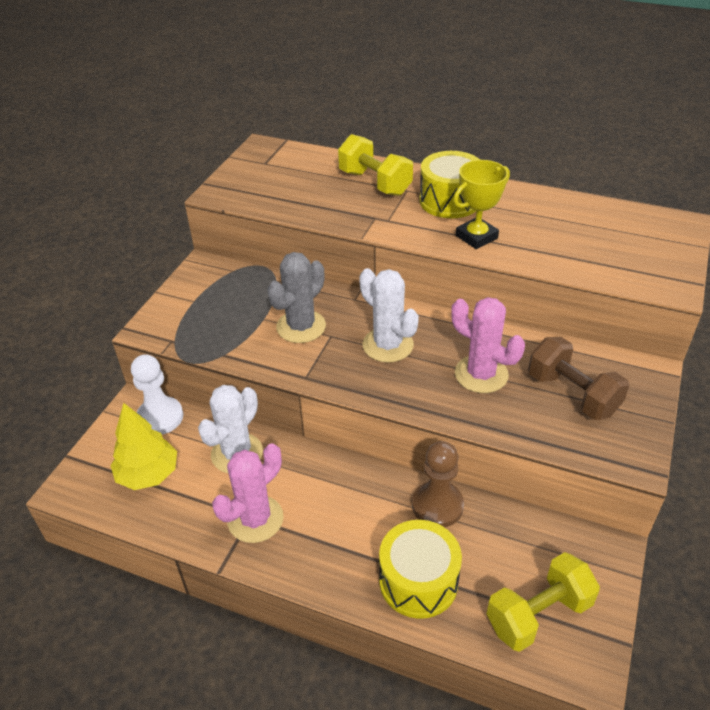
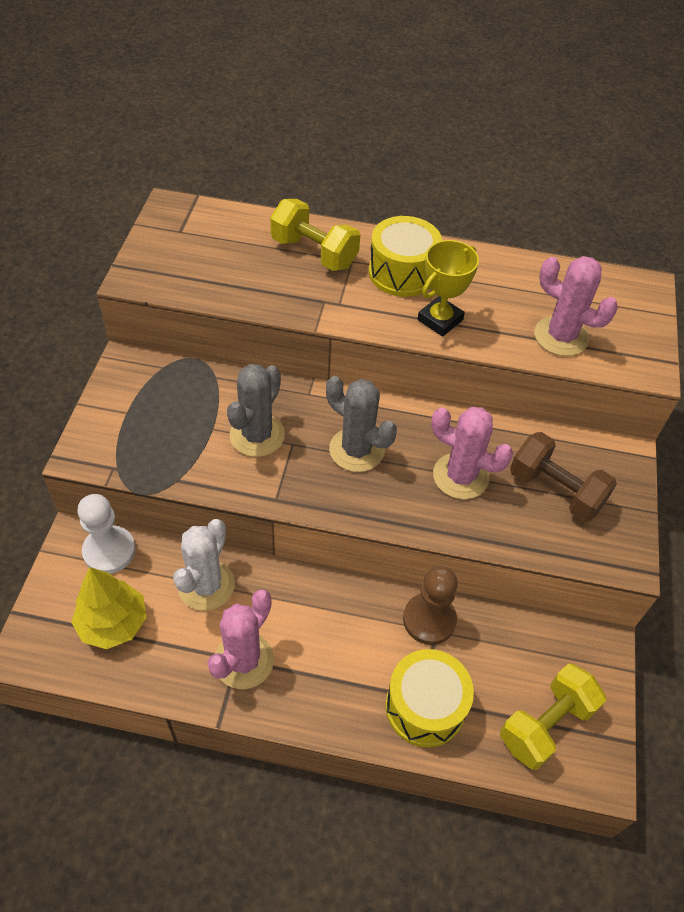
camera: 15 degrees left, 10 degrees up
white cactus [359,268,419,363] -> grey cactus [326,376,397,472]
none -> pink cactus [534,256,618,356]

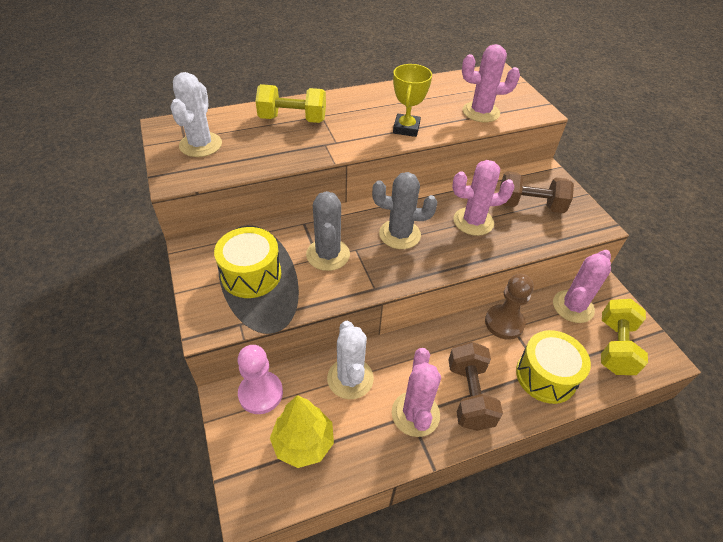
camera: 30 degrees left, 5 degrees down
white pawn [77,494,136,574] -> pink pawn [237,345,283,414]
yellow drum [368,216,442,297] -> yellow drum moved to [214,227,281,298]
none -> white cactus [171,72,222,157]
none -> brown dumbbell [448,341,503,431]
none -> pink cactus [553,250,611,323]

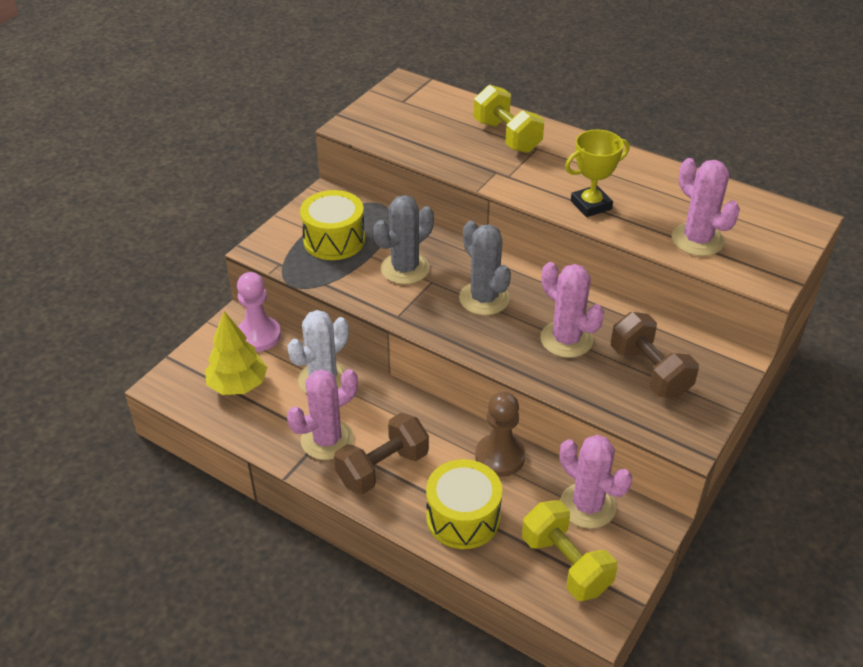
camera: 55 degrees right, 5 degrees down
white cactus [171,72,222,157] -> none
pink cactus [553,250,611,323] -> pink cactus turned 45 degrees clockwise [560,435,632,529]
yellow dumbbell [601,299,648,375] -> yellow dumbbell turned 75 degrees clockwise [522,500,617,601]

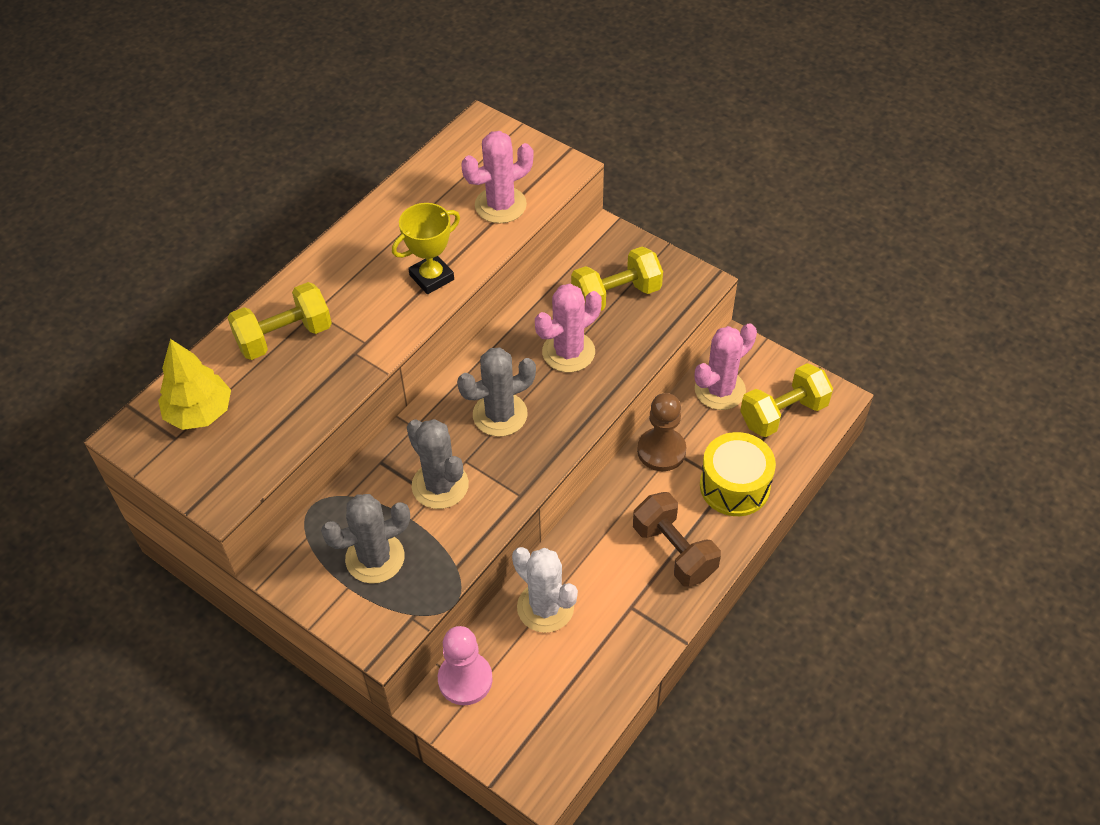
camera: 85 degrees left, 10 degrees up
yellow tree [205,311,267,395] -> yellow tree moved to [158,339,231,430]
pink cactus [287,369,358,460] -> none
yellow drum [300,190,365,260] -> grey cactus [321,494,410,584]
yellow trophy [565,129,629,217] -> yellow trophy turned 75 degrees clockwise [392,203,460,294]
brown dumbbell [611,312,699,398] -> yellow dumbbell [571,246,663,311]

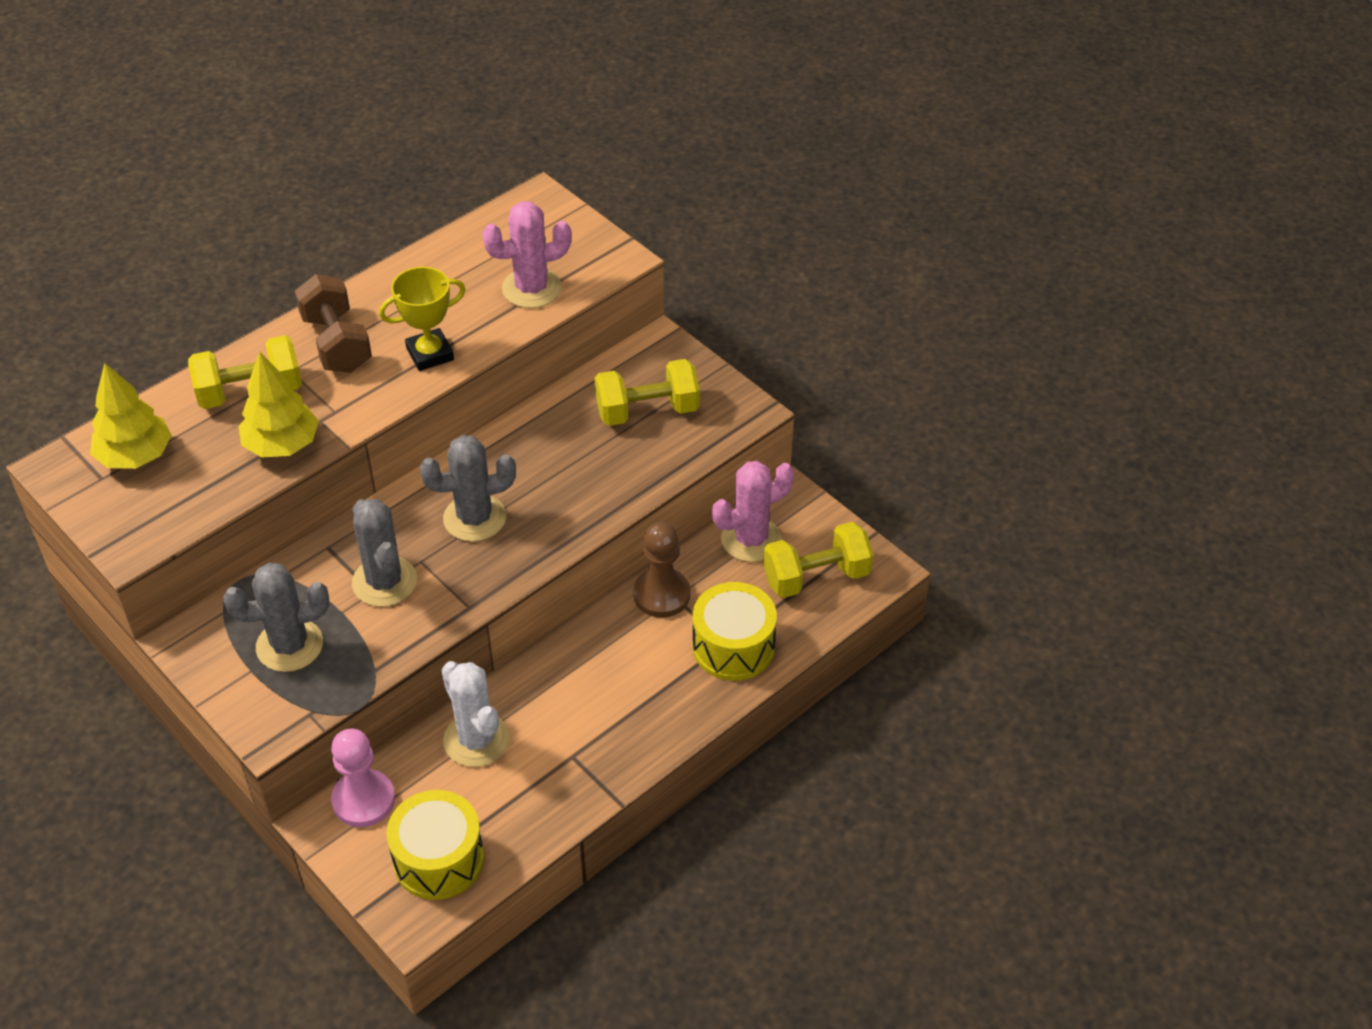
camera: 10 degrees right, 5 degrees down
pink cactus [535,284,602,372] -> none
brown dumbbell [633,492,721,587] -> brown dumbbell moved to [295,274,372,373]
none -> yellow tree [239,351,319,458]
none -> yellow drum [387,790,484,900]

